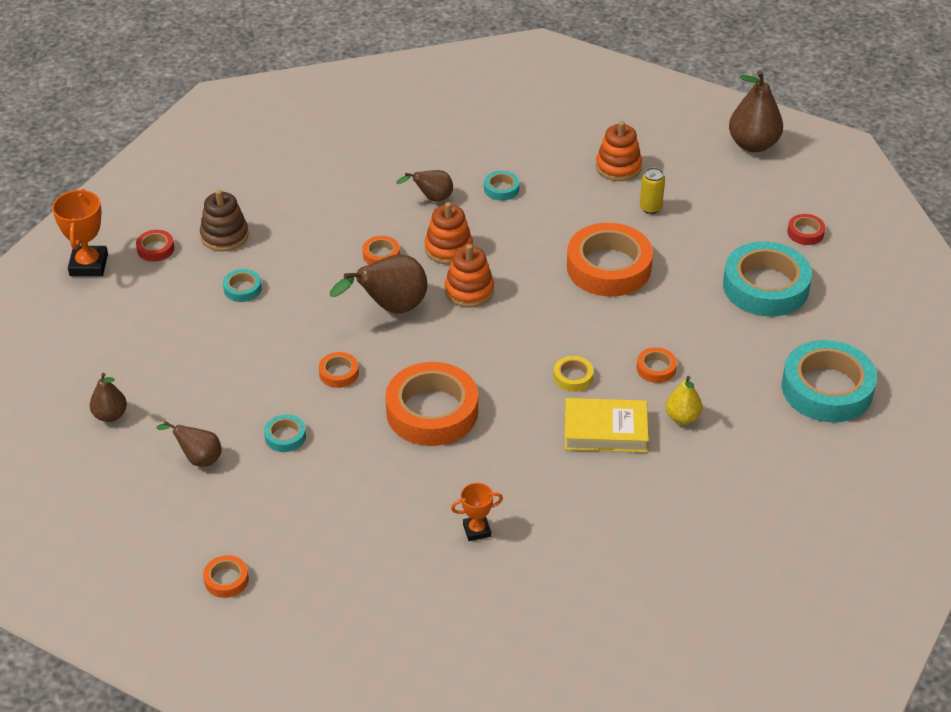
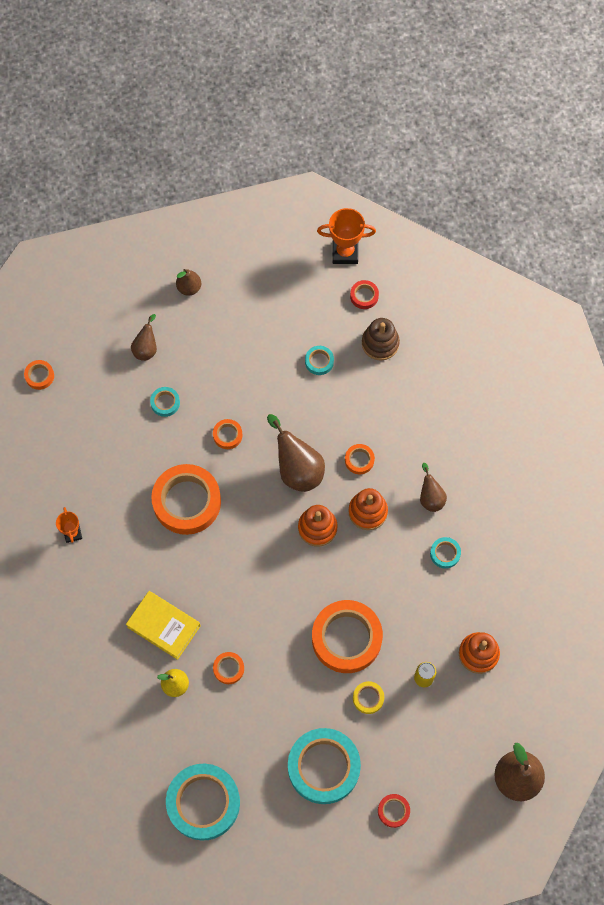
camera: 90 degrees right, 25 degrees up
yellow tape [553,356,594,392] -> yellow tape moved to [353,681,384,714]
yellow book [565,398,648,453] -> yellow book turned 60 degrees counterclockwise [126,591,201,660]

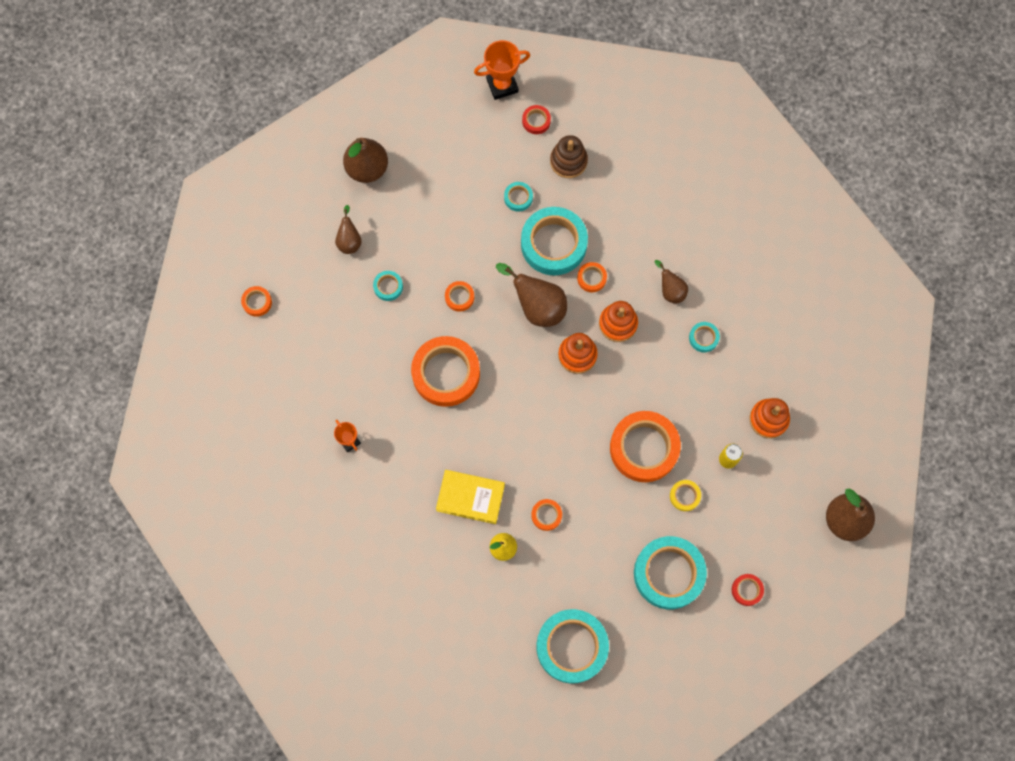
camera: 20 degrees left, 5 degrees up
brown pear [176,269,201,296] -> brown pear [343,138,388,183], size x1.73
none -> turquoise tape [521,207,588,276]

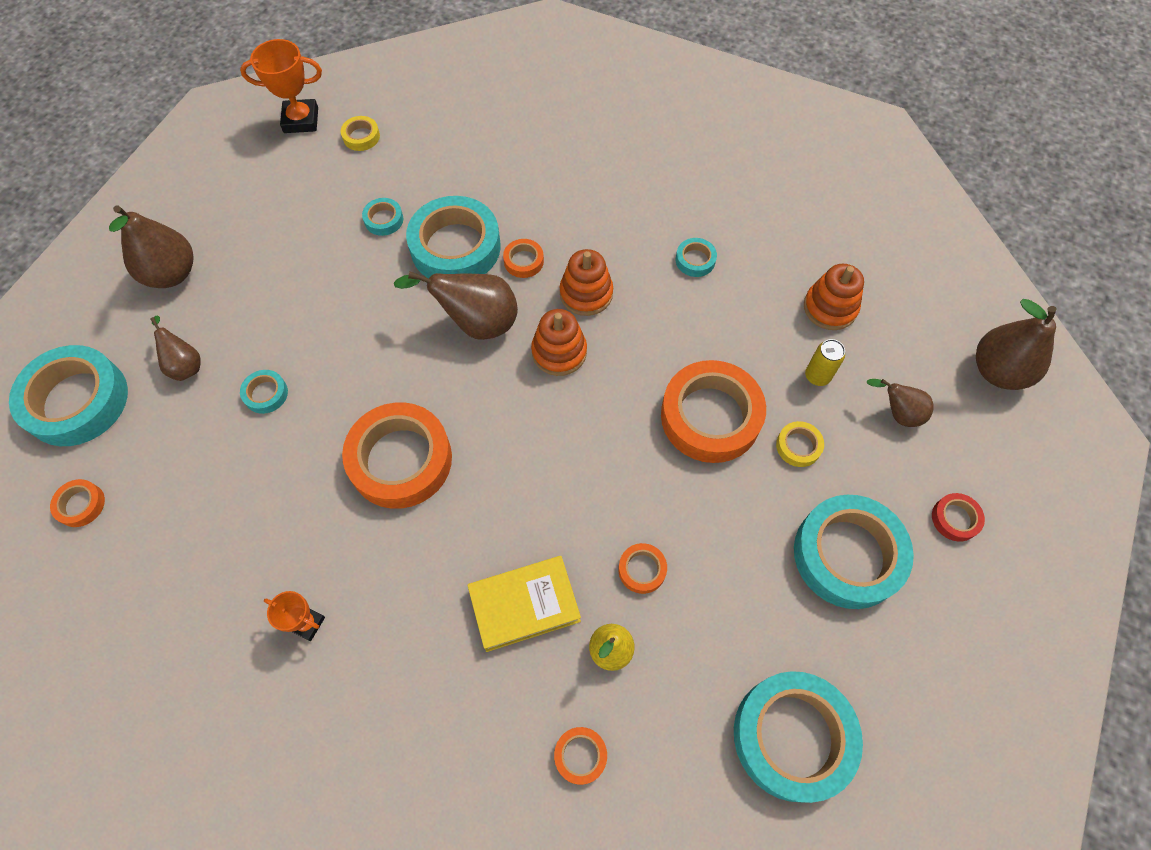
camera: 30 degrees left, 10 degrees down
orange tape [445,281,474,312] -> orange tape moved to [554,727,607,785]
orange trophy [474,40,530,100] -> orange trophy turned 45 degrees clockwise [240,39,322,133]
red tape [522,105,551,134] -> yellow tape [341,116,380,151]
brown stacking toy [550,135,588,178] -> none
brown pear [655,260,688,303] -> brown pear moved to [867,379,934,427]
none -> turquoise tape [9,345,128,446]

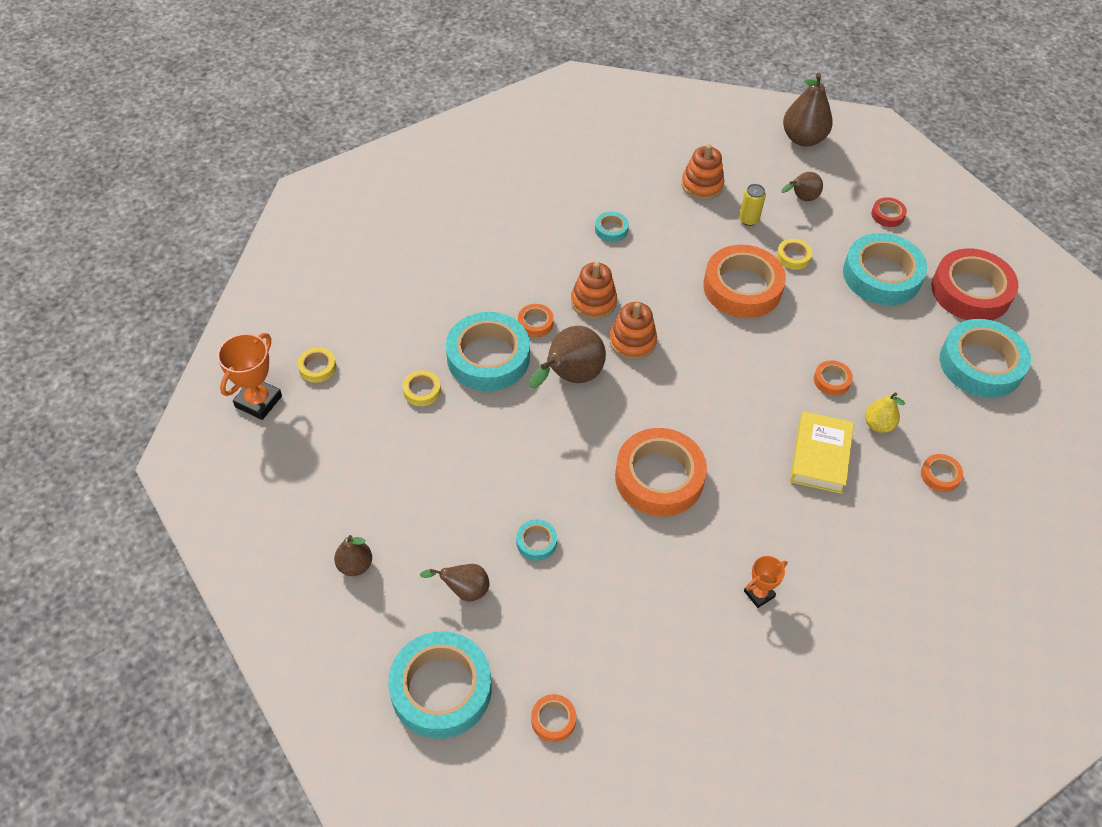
camera: 60 degrees left, 10 degrees down
brown pear [109,205,194,288] -> brown pear [334,535,372,576], size x0.58
turquoise tape [362,198,403,236] -> yellow tape [403,370,441,406]
none -> red tape [932,249,1019,320]

